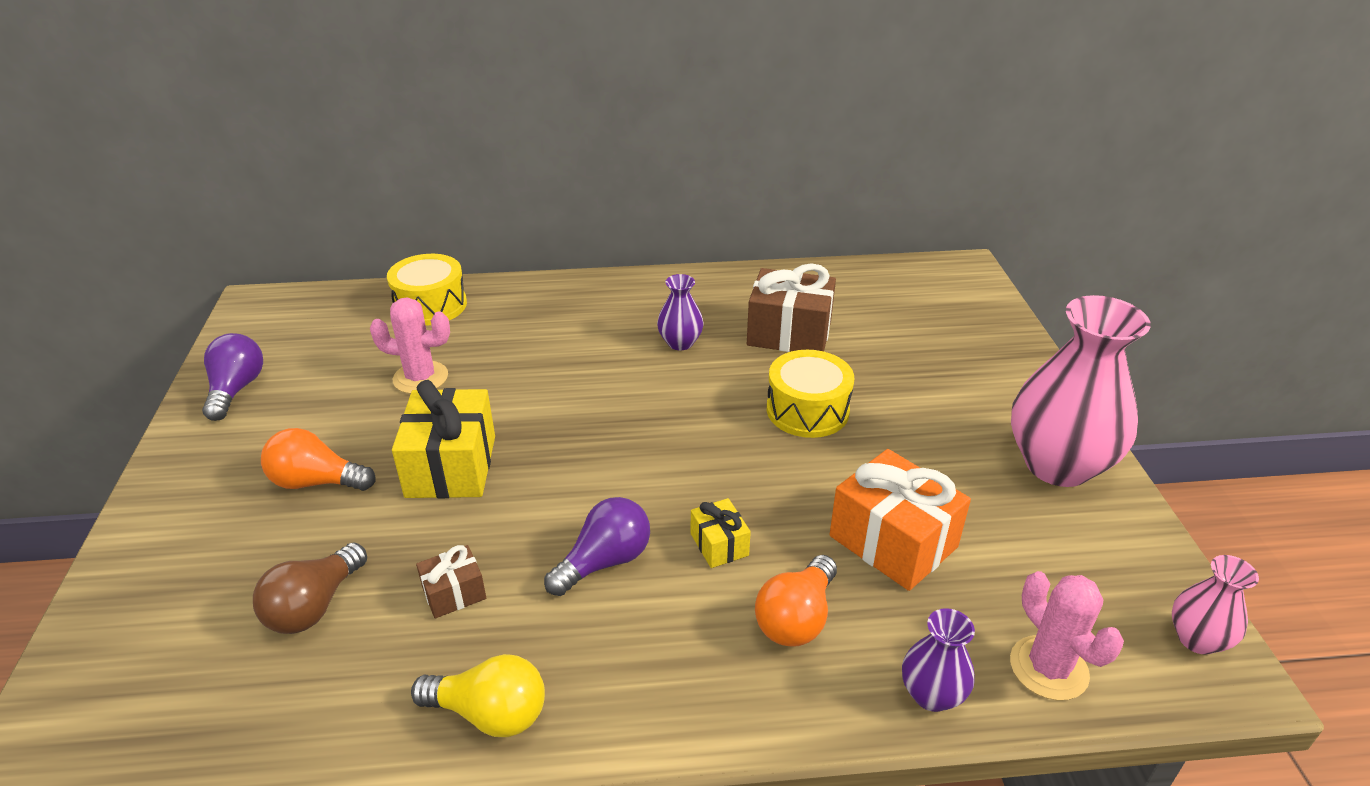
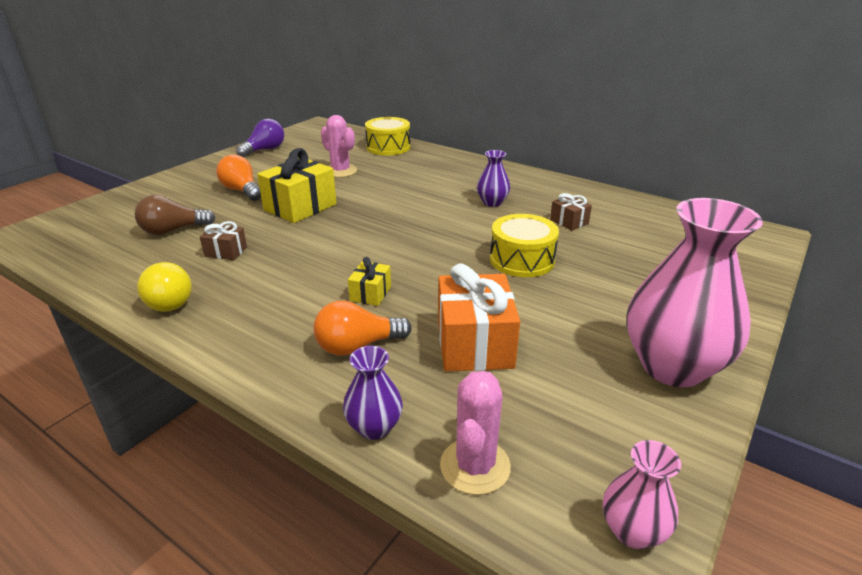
camera: 40 degrees right, 5 degrees down
purple light bulb [544,497,650,596] -> none
brown gift [747,263,836,352] -> brown gift [550,193,592,231], size x0.51

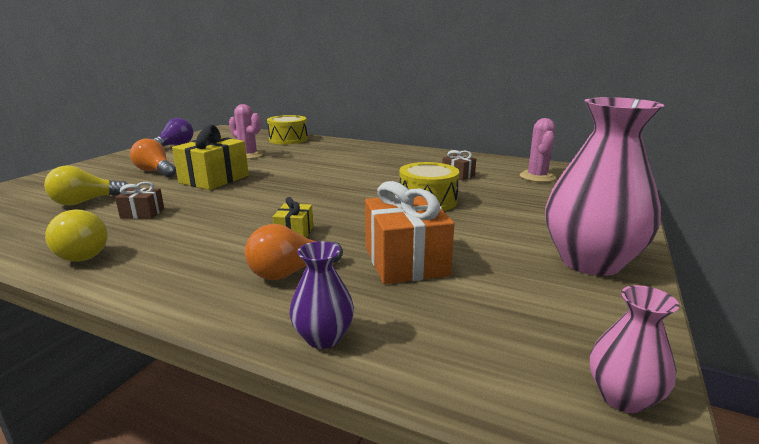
camera: 10 degrees left, 10 degrees down
brown light bulb [135,195,215,235] -> yellow light bulb [44,166,129,206]
pink cactus [440,371,511,495] -> pink cactus moved to [520,118,556,182]
purple vase [477,150,510,207] -> none

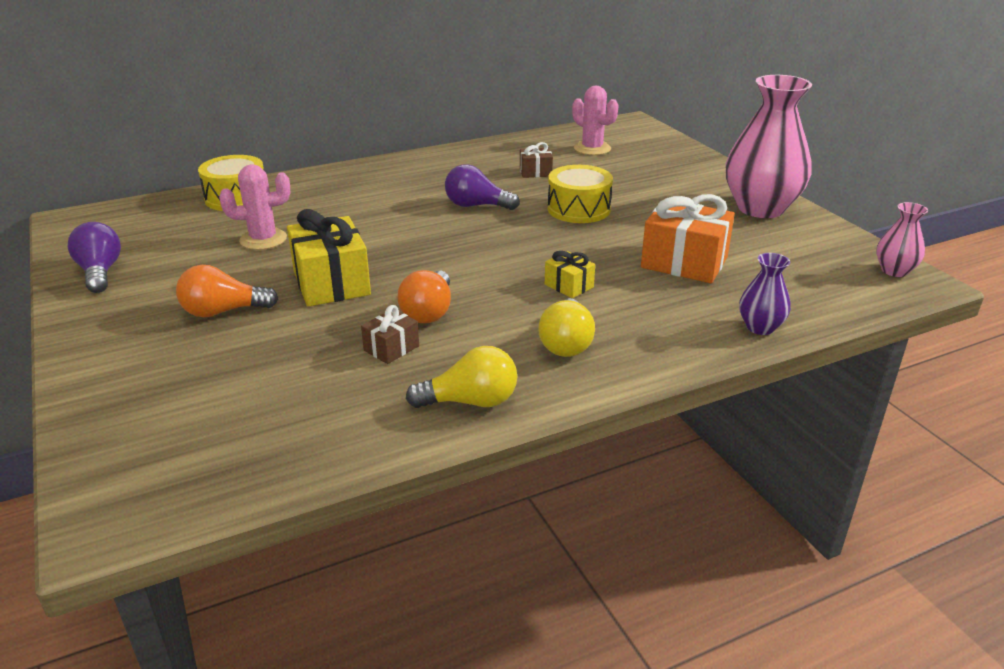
camera: 50 degrees left, 10 degrees up
yellow light bulb [44,166,129,206] -> yellow light bulb moved to [538,298,595,357]
orange light bulb [245,224,343,280] -> orange light bulb moved to [397,270,451,323]
none -> purple light bulb [445,165,520,210]

